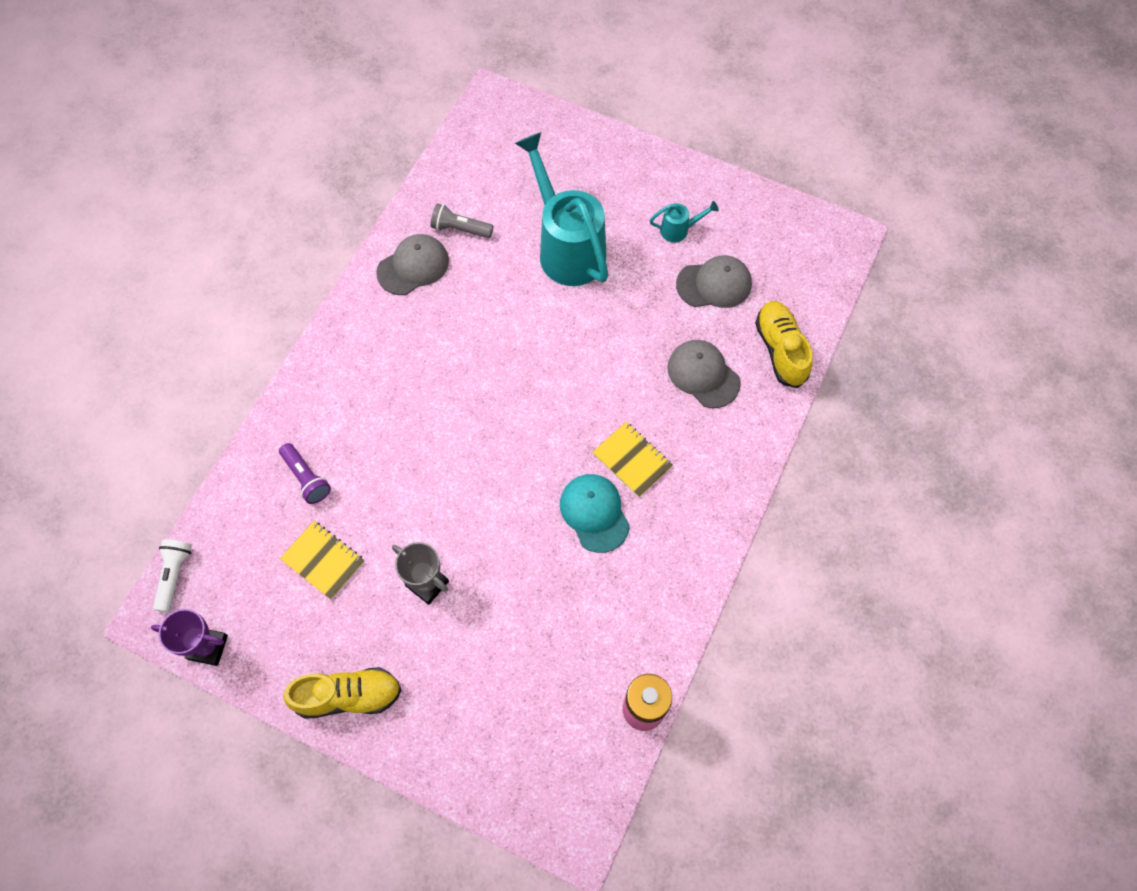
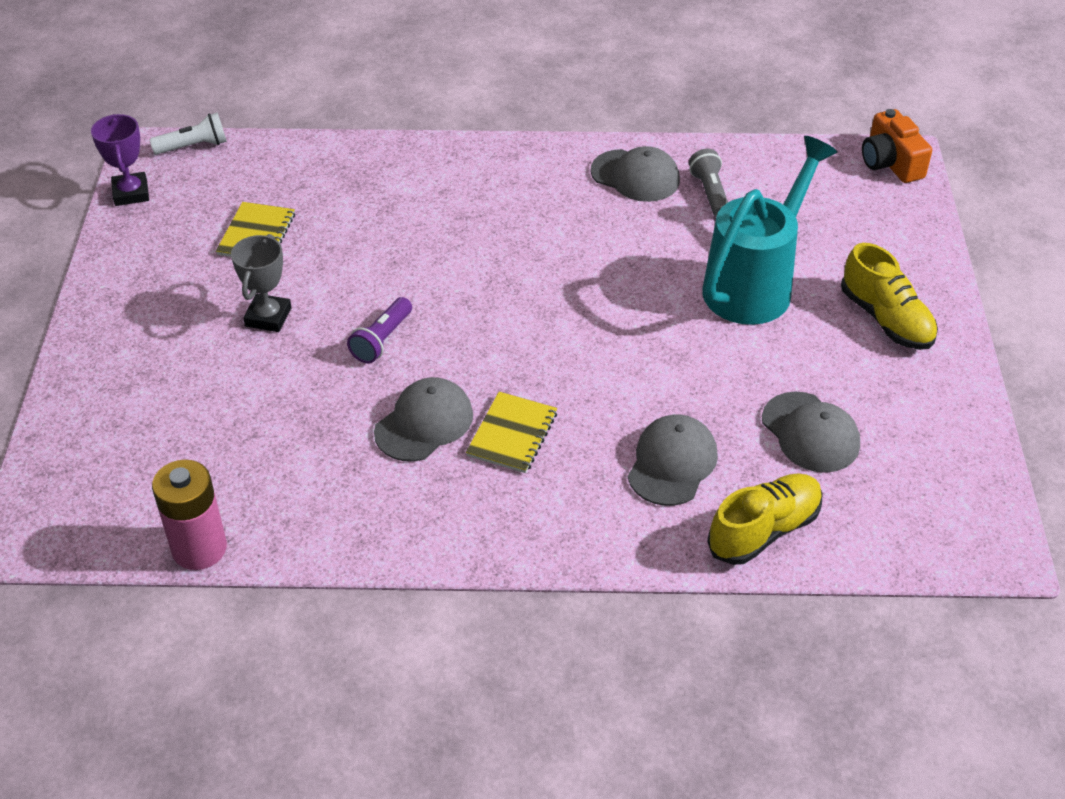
camera: 65 degrees right, 20 degrees down
purple flashlight [279,443,331,504] -> purple flashlight moved to [347,297,412,363]
yellow shoe [283,667,401,719] -> yellow shoe moved to [841,243,938,350]
turquoise cap [560,474,630,553] -> grey cap [374,377,473,462]
turquoise watering can [650,201,719,242] -> none
none -> orange camera [862,109,932,183]

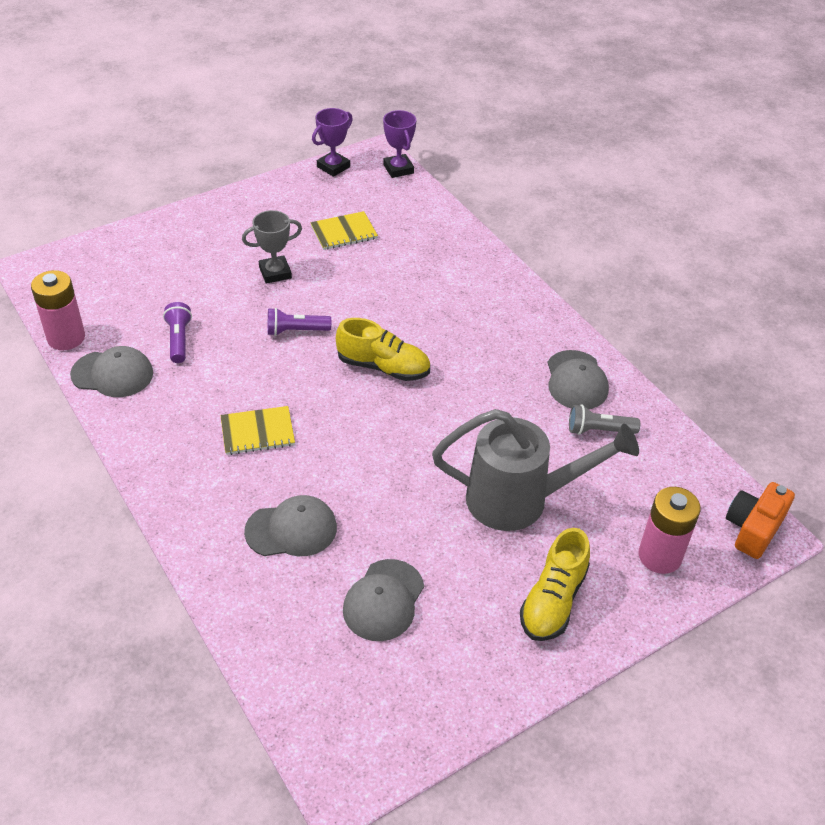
camera: 55 degrees right, 0 degrees up
white flashlight [149,112,227,155] -> purple trophy [383,110,416,178]
grey cap [374,377,473,462] -> grey cap moved to [70,346,153,397]
grey flashlight [689,149,728,217] -> grey flashlight turned 135 degrees counterclockwise [569,404,640,435]
turquoise watering can [702,136,837,325] -> grey watering can [432,409,639,531]
yellow shoe [707,473,823,565] -> yellow shoe moved to [336,318,430,381]
none -> purple flashlight [163,302,192,363]
none -> pink battery [639,487,701,574]

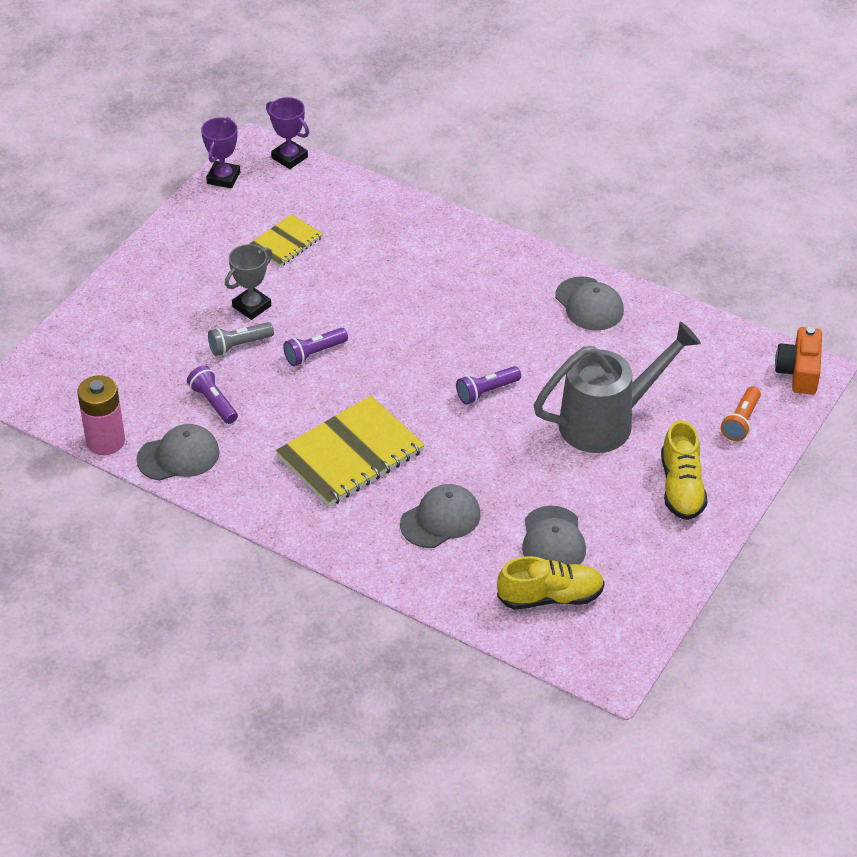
camera: 25 degrees left, 0 degrees up
yellow notebook [220,406,295,455] -> yellow notebook [276,395,425,507], size x1.80
yellow shoe [336,318,430,381] -> yellow shoe moved to [497,556,605,609]
grey flashlight [569,404,640,435] -> grey flashlight moved to [208,322,274,356]
pink battery [639,487,701,574] -> orange flashlight [721,386,761,441]
none -> purple flashlight [456,366,521,405]

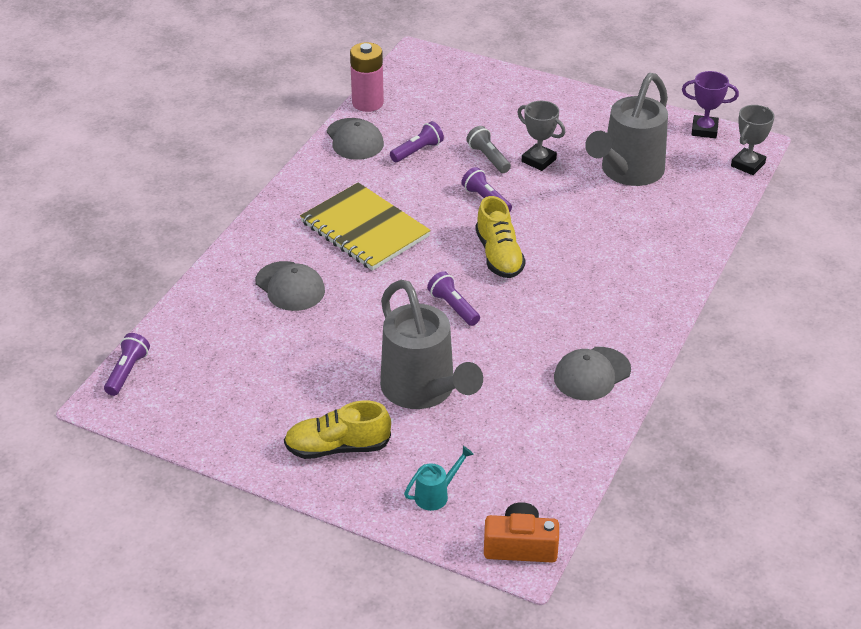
camera: 85 degrees right, 5 degrees down
yellow notebook [249,214,323,267] -> grey watering can [585,73,668,186]
purple trophy [266,97,309,169] -> grey trophy [731,105,775,175]
yellow shoe [497,556,605,609] -> yellow shoe moved to [475,196,526,278]
grey cap [522,506,586,565] -> none
orange flashlight [721,386,761,441] -> turquoise watering can [404,446,474,511]
none -> purple flashlight [104,333,150,396]

